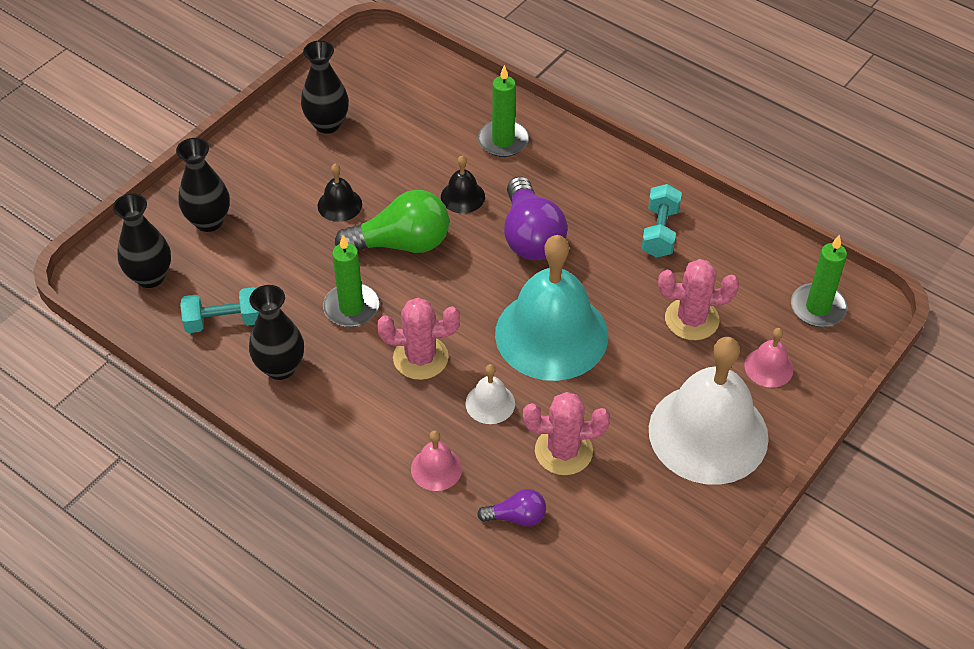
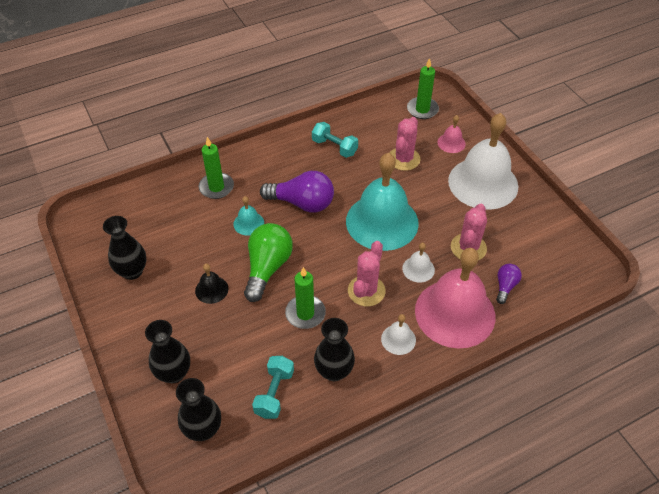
camera: 65 degrees left, 0 degrees up
pink bell [411,430,462,491] -> pink bell [415,248,495,349], size x2.37
black bell [441,155,485,213] -> turquoise bell [233,196,264,236]
none -> white bell [381,314,416,355]

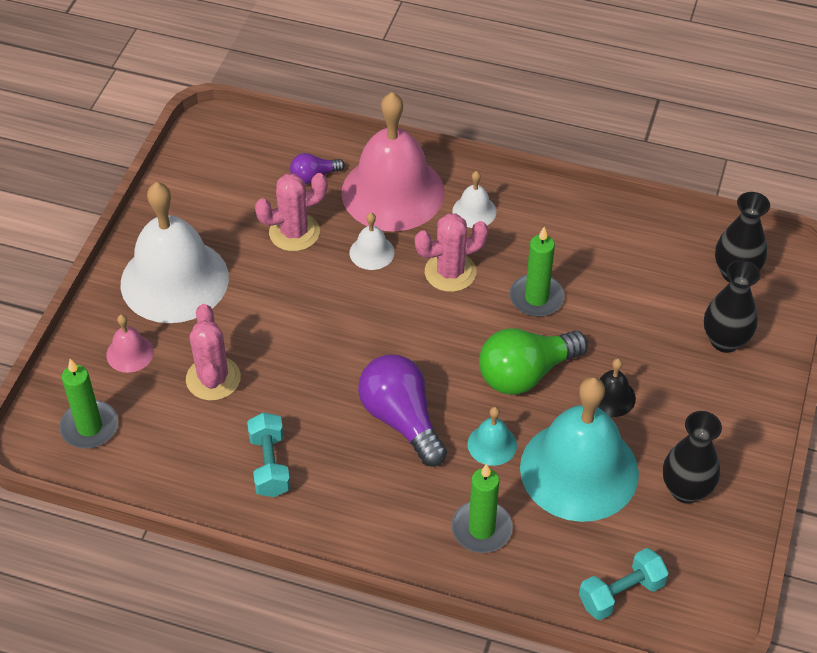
camera: 135 degrees left, 0 degrees up
turquoise dumbbell [252,356,294,419] -> turquoise dumbbell moved to [579,548,668,620]
black vase [314,318,355,381] -> none
turquoise bell [346,153,419,251] -> turquoise bell moved to [520,377,639,522]
pink cactus [390,117,421,171] -> pink cactus turned 75 degrees counterclockwise [186,304,241,401]

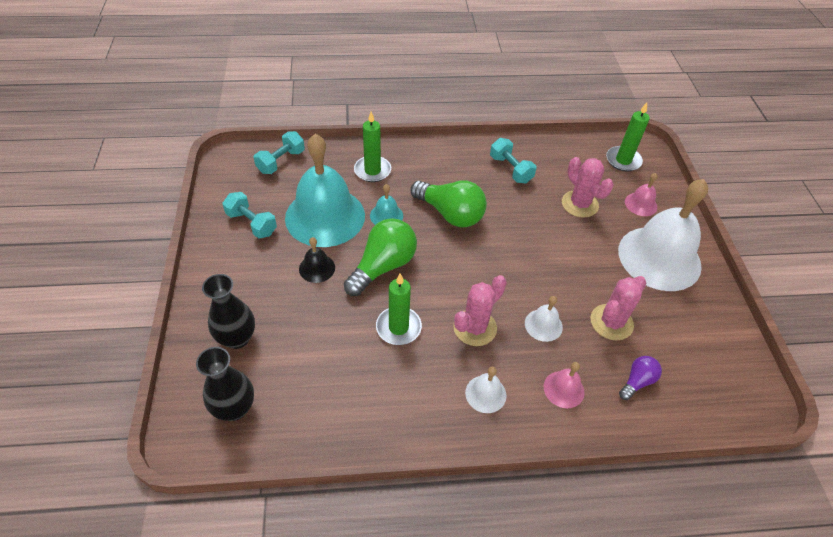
camera: 155 degrees right, 0 degrees up
pink bell [341,92,445,231] -> pink bell [544,362,585,408], size x0.42
purple light bulb [358,354,447,467] -> green light bulb [411,180,487,227]
black vase [663,411,722,504] -> turquoise dumbbell [222,192,277,238]

